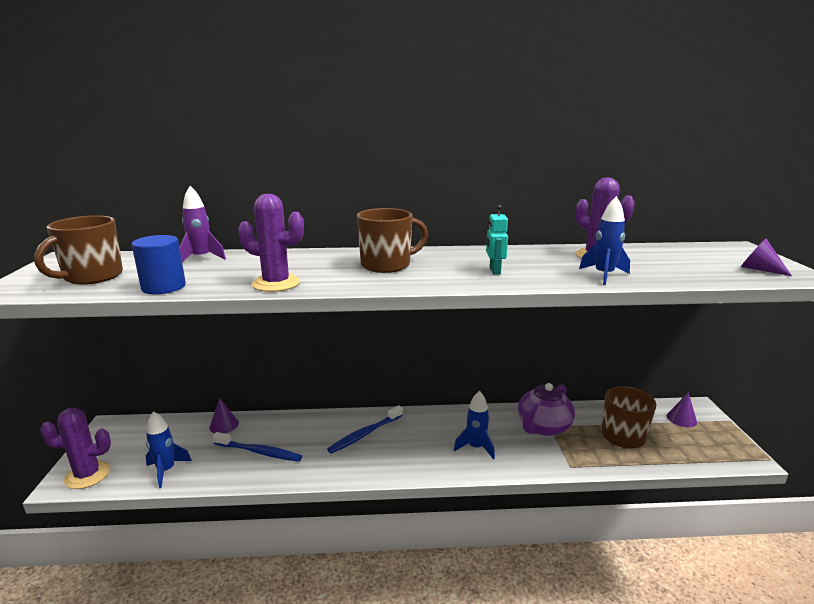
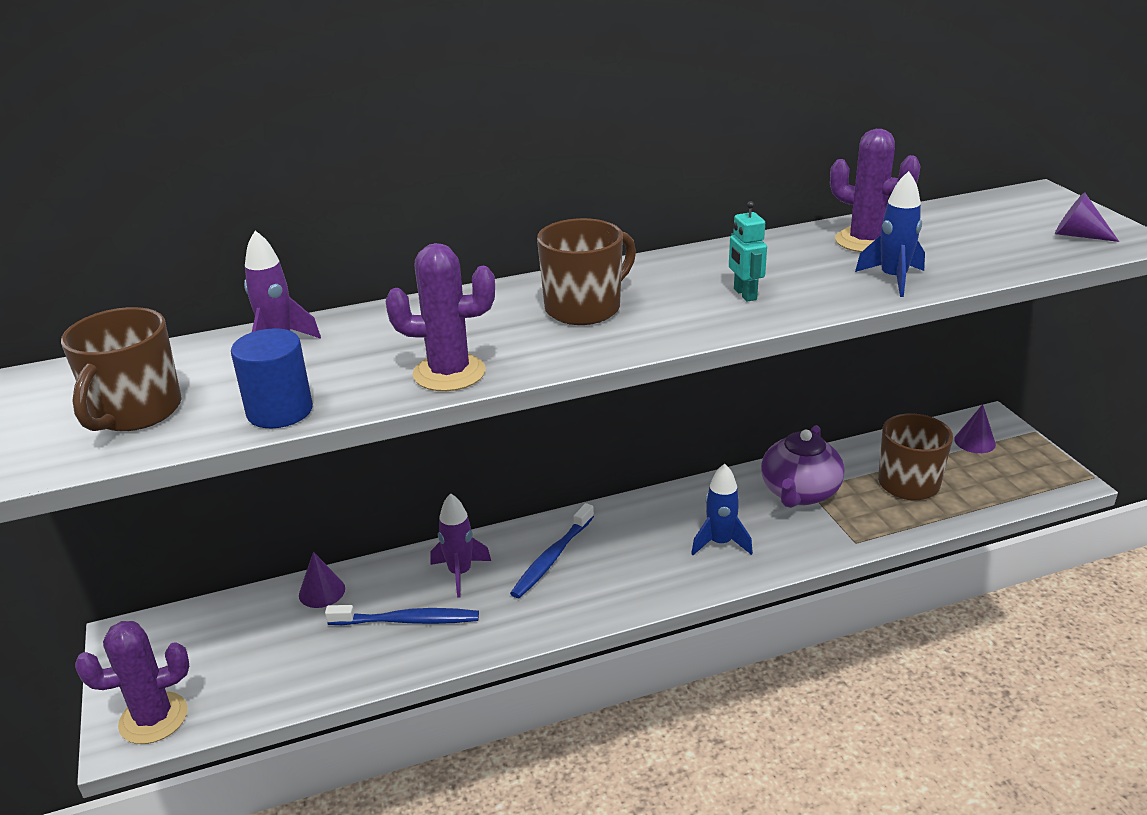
camera: 15 degrees left, 10 degrees up
blue rocket [146,411,192,488] -> none
none -> purple rocket [430,493,491,598]

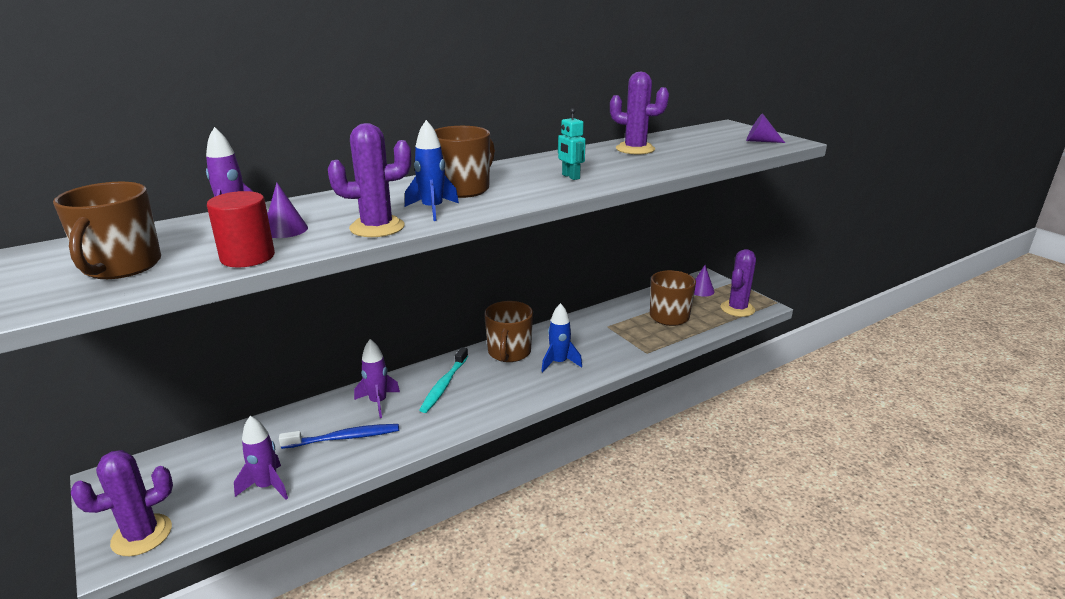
camera: 15 degrees left, 5 degrees down
blue cylinder [231,328,313,428] -> red cylinder [207,191,275,267]
purple cone [299,552,345,608] -> purple cone moved to [268,182,308,238]
blue toothbrush [510,503,594,598] -> turquoise toothbrush [420,347,468,413]
purple teapot [761,425,845,508] -> none
blue rocket [855,171,925,297] -> blue rocket moved to [405,120,459,221]
none -> purple rocket [234,416,288,500]
none -> brown mug [485,301,533,362]
none -> purple cactus [720,249,756,317]

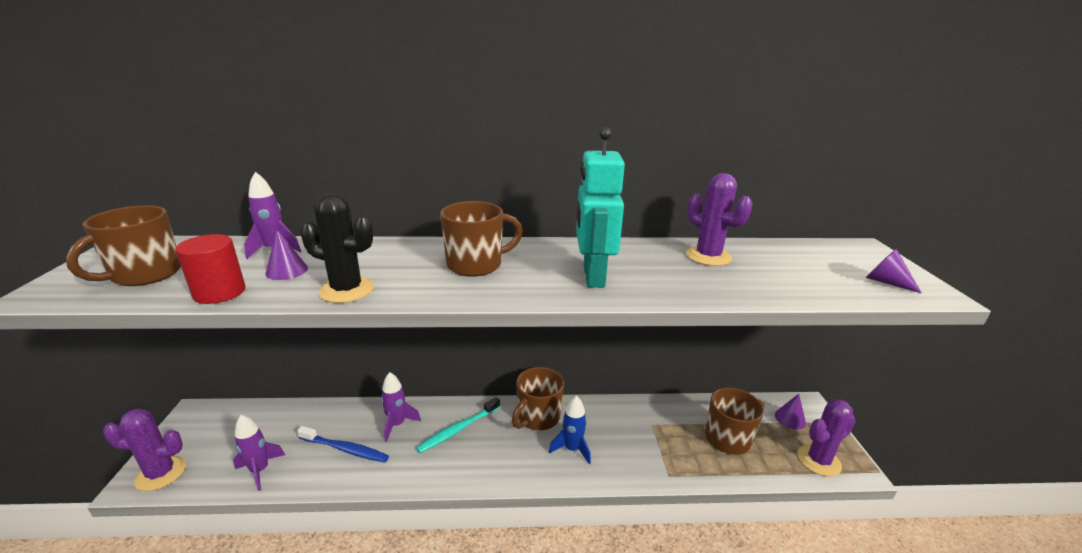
camera: 30 degrees right, 0 degrees up
purple cactus [328,123,411,237] -> black cactus [300,193,374,303]
blue rocket [405,120,459,221] -> none
turquoise robot [558,108,586,180] -> turquoise robot [576,127,625,288], size x1.97

